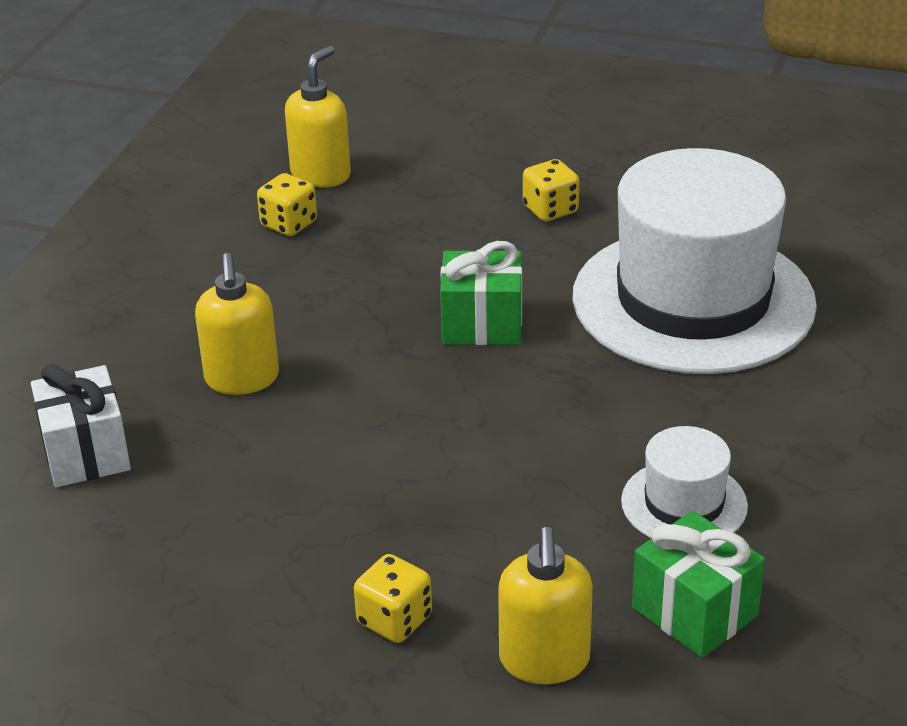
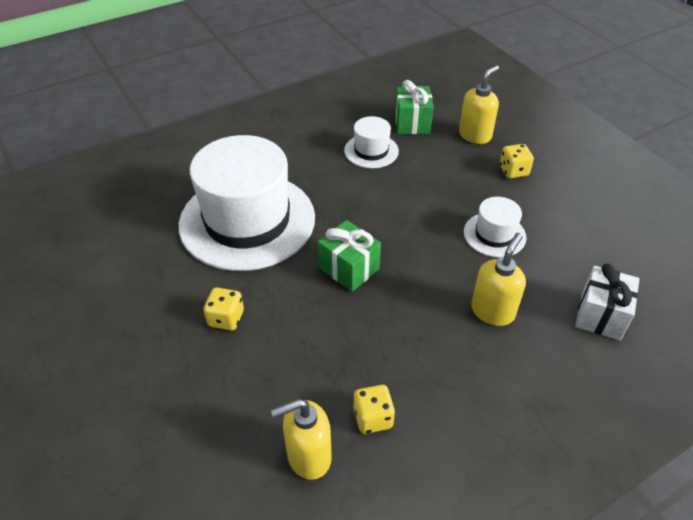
camera: 140 degrees left, 10 degrees up
none -> white hat [464,197,527,257]

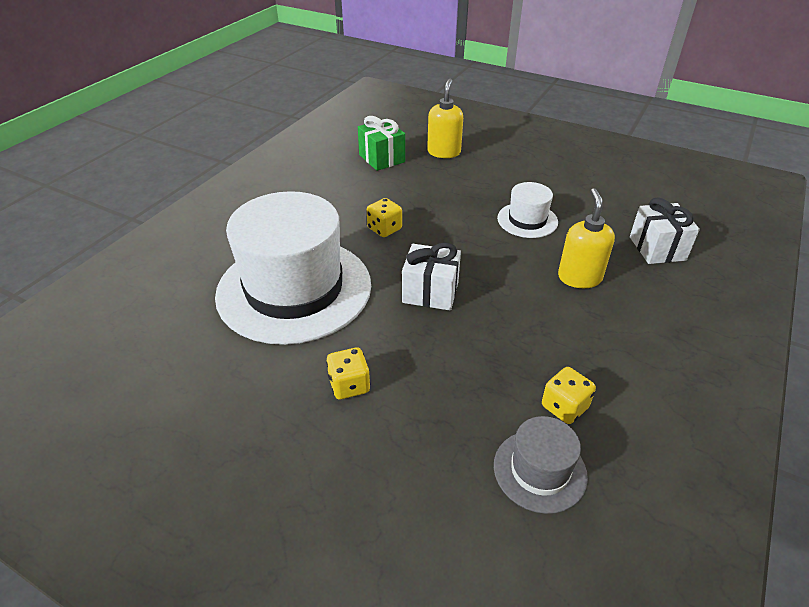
camera: 30 degrees left, 5 degrees down
yellow soap dispenser [271,399,332,480] -> grey hat [494,416,588,514]
green gift [318,220,381,292] -> white gift [402,243,461,310]
white hat [344,116,399,168] -> none
yellow dice [500,144,534,178] -> yellow dice moved to [367,198,402,237]

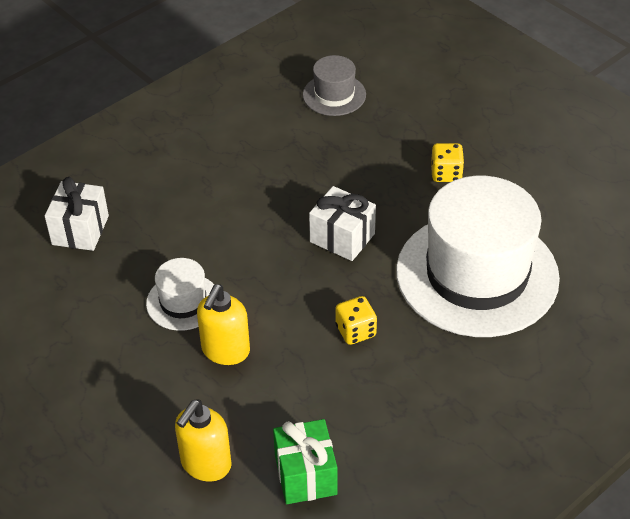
camera: 160 degrees left, 5 degrees up
yellow dice [542,367,596,424] -> none
yellow soap dispenser [558,188,615,288] -> yellow soap dispenser moved to [197,284,250,365]

